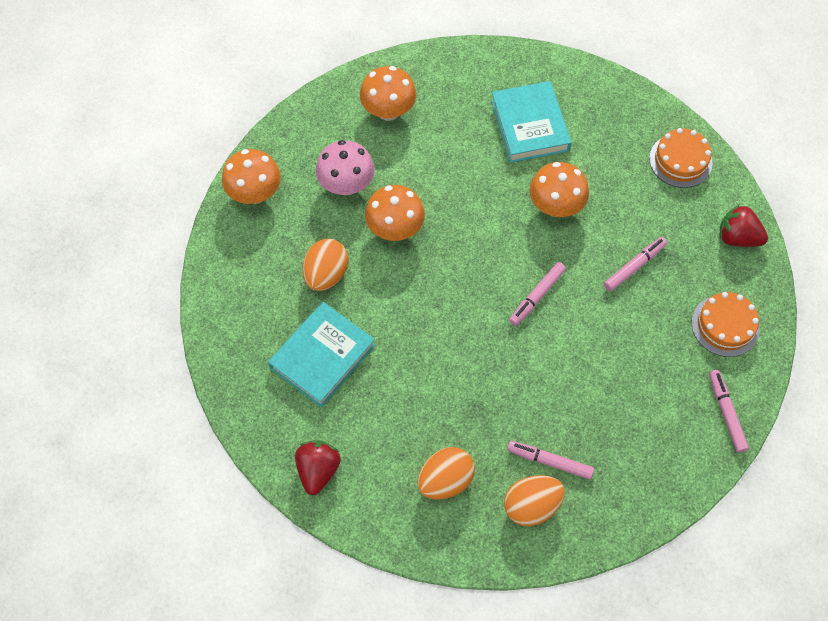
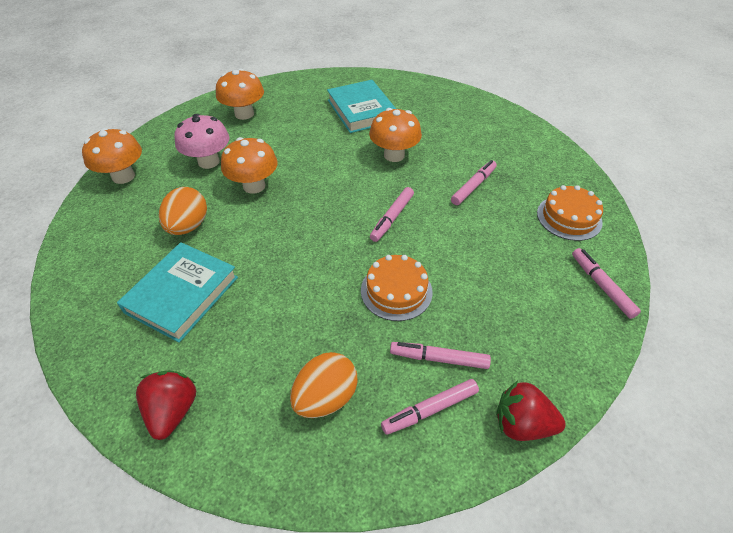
camera: 10 degrees left, 15 degrees down
orange egg [504,475,565,526] -> pink marker [381,379,479,435]
orange cake [649,128,713,188] -> orange cake moved to [361,255,433,321]
red strawberry [720,204,768,247] -> red strawberry moved to [496,381,566,441]

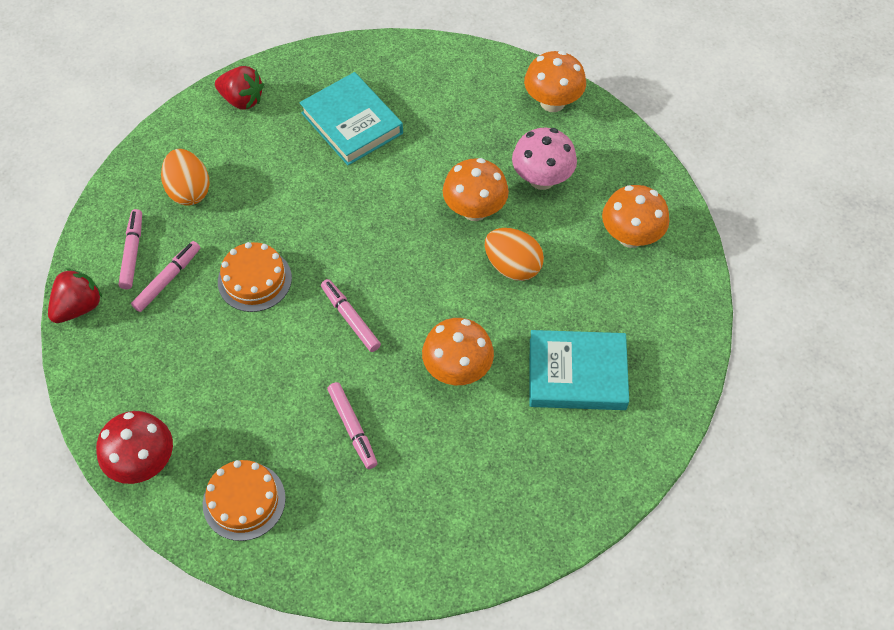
camera: 115 degrees right, 10 degrees up
orange egg [159,187,207,235] -> orange egg moved to [485,228,544,281]
pink marker [572,248,641,319] -> red mushroom [96,411,173,484]

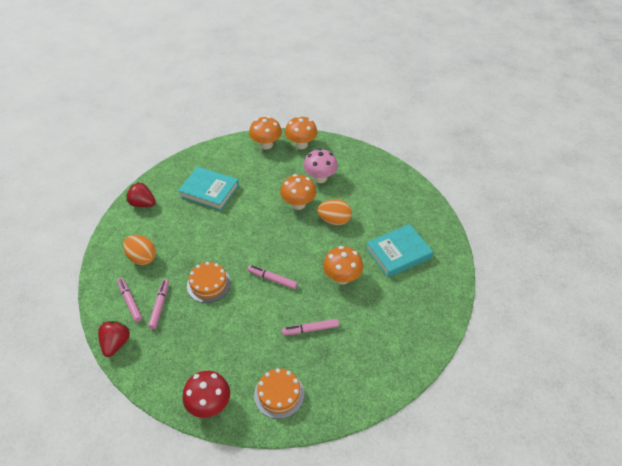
camera: 30 degrees left, 10 degrees down
red strawberry [215,66,264,110] -> red strawberry turned 150 degrees counterclockwise [126,182,156,207]
pink marker [327,382,377,469] -> pink marker turned 135 degrees clockwise [282,319,339,335]
orange mushroom [602,185,669,248] -> orange mushroom moved to [249,116,282,150]

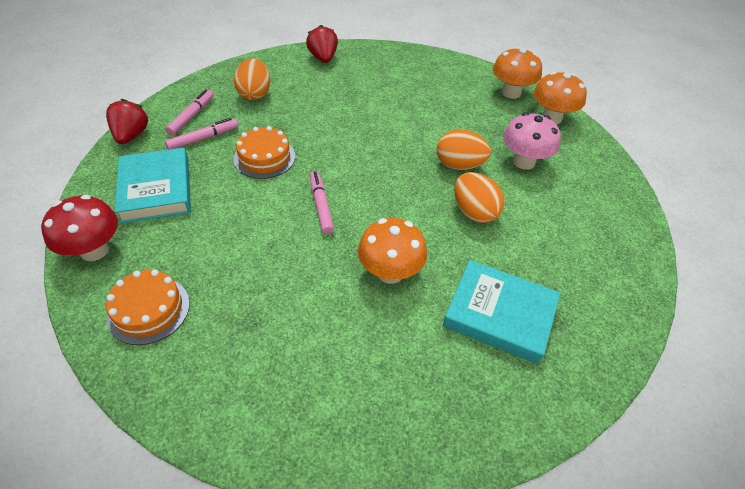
camera: 50 degrees right, 0 degrees up
red strawberry [98,321,130,357] -> red strawberry turned 60 degrees counterclockwise [106,99,148,144]
turquoise book [178,167,239,211] -> turquoise book moved to [115,148,191,223]
orange mushroom [280,174,316,210] -> orange egg [437,129,491,170]
pink marker [282,319,339,335] -> none

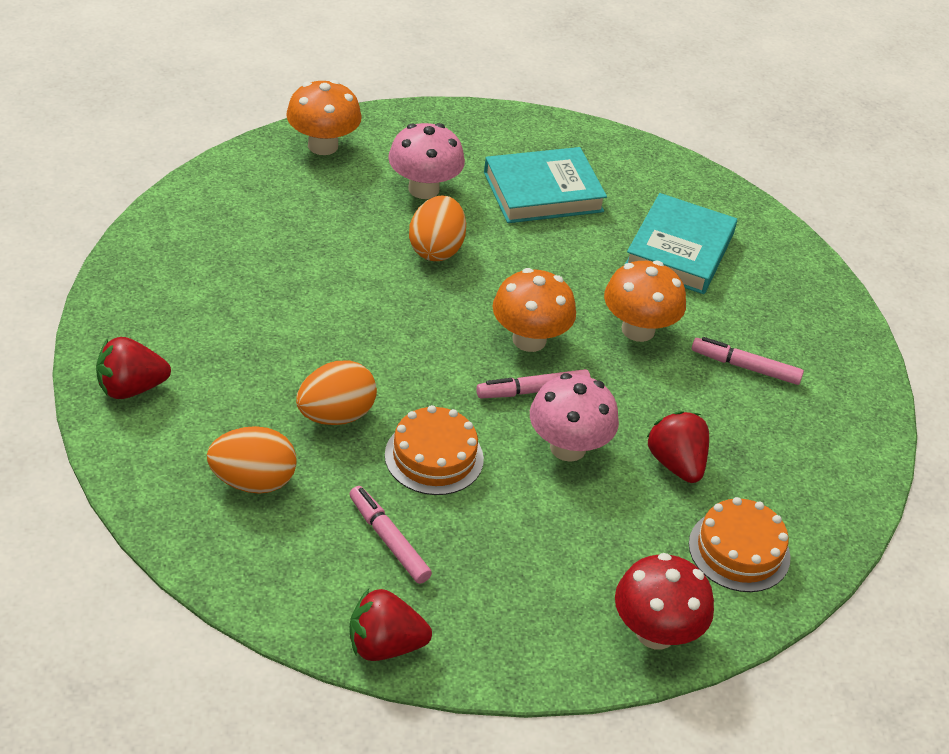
camera: 95 degrees left, 5 degrees down
turquoise book [115,148,191,223] -> turquoise book moved to [484,147,607,223]
pink marker [166,89,214,135] -> pink marker moved to [692,337,804,385]
orange egg [454,172,505,223] -> orange egg moved to [296,360,377,425]
orange mushroom [493,47,542,99] -> orange mushroom moved to [493,268,576,352]
none -> pink mushroom [530,373,619,462]
none -> red strawberry [646,411,709,483]

